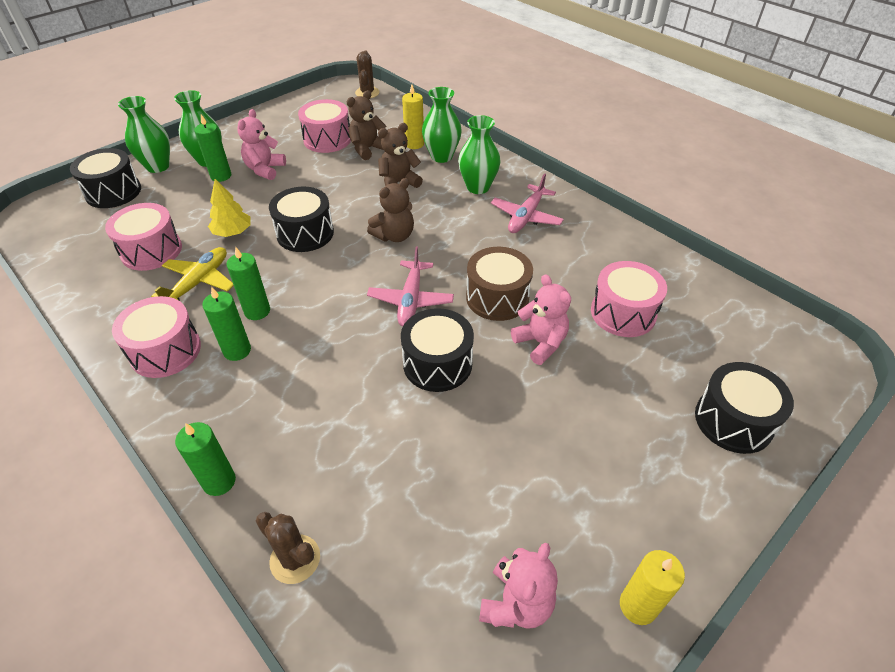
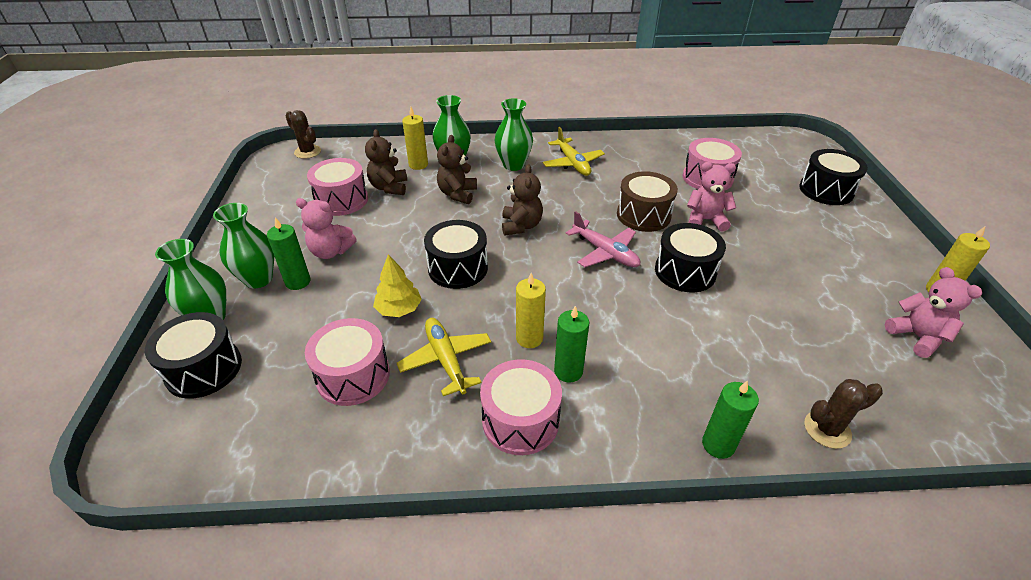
camera: 50 degrees left, 5 degrees down
green candle [227,247,270,320] -> yellow candle [516,273,546,348]
pink teddy bear [237,109,286,180] -> pink teddy bear turned 45 degrees counterclockwise [296,198,357,259]
pink plane [491,173,564,233] -> yellow plane [543,127,605,176]

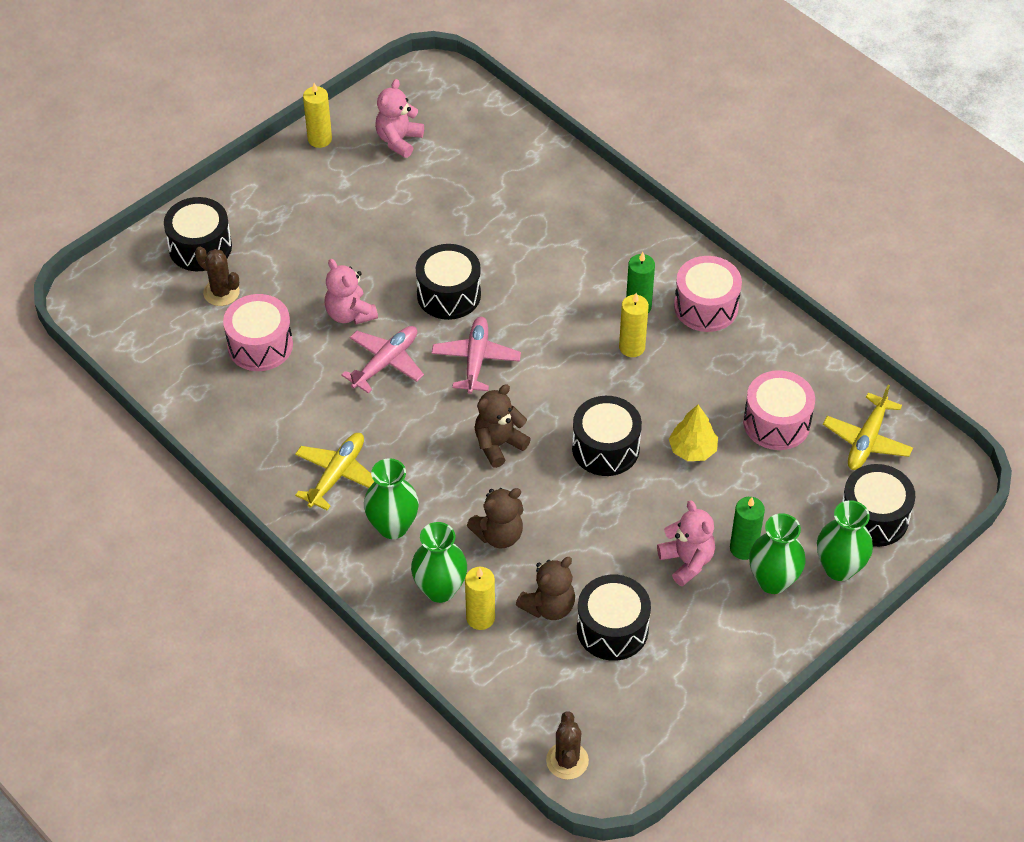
camera: 130 degrees left, 10 degrees up
pink drum [307,158,368,216] -> black drum [577,575,651,661]
yellow plane [397,318,491,396] -> yellow plane moved to [823,385,913,470]
brown drum [617,171,678,232] -> pink plane [341,326,424,393]
green candle [702,380,759,459] -> none
brown cactus [804,379,883,449] -> brown cactus moved to [195,247,240,306]

